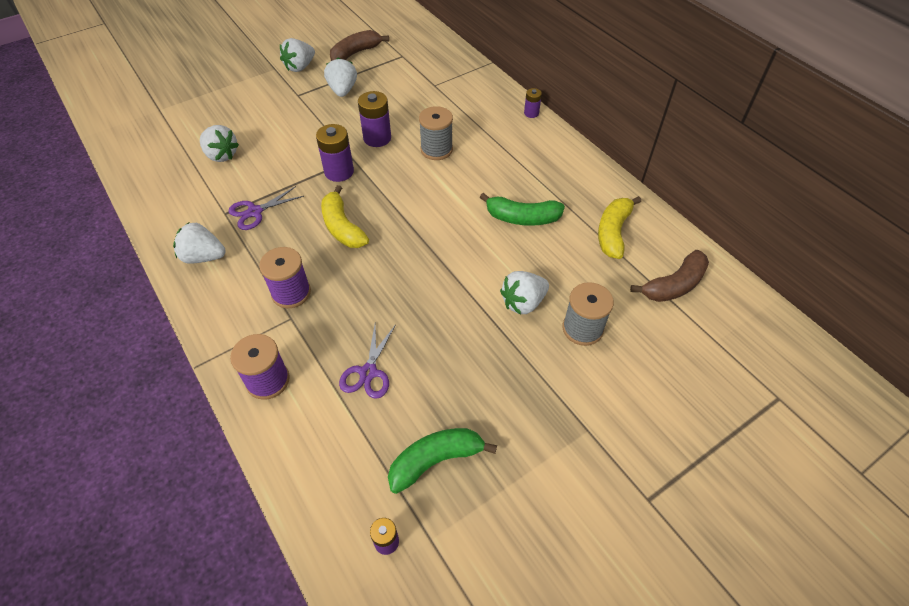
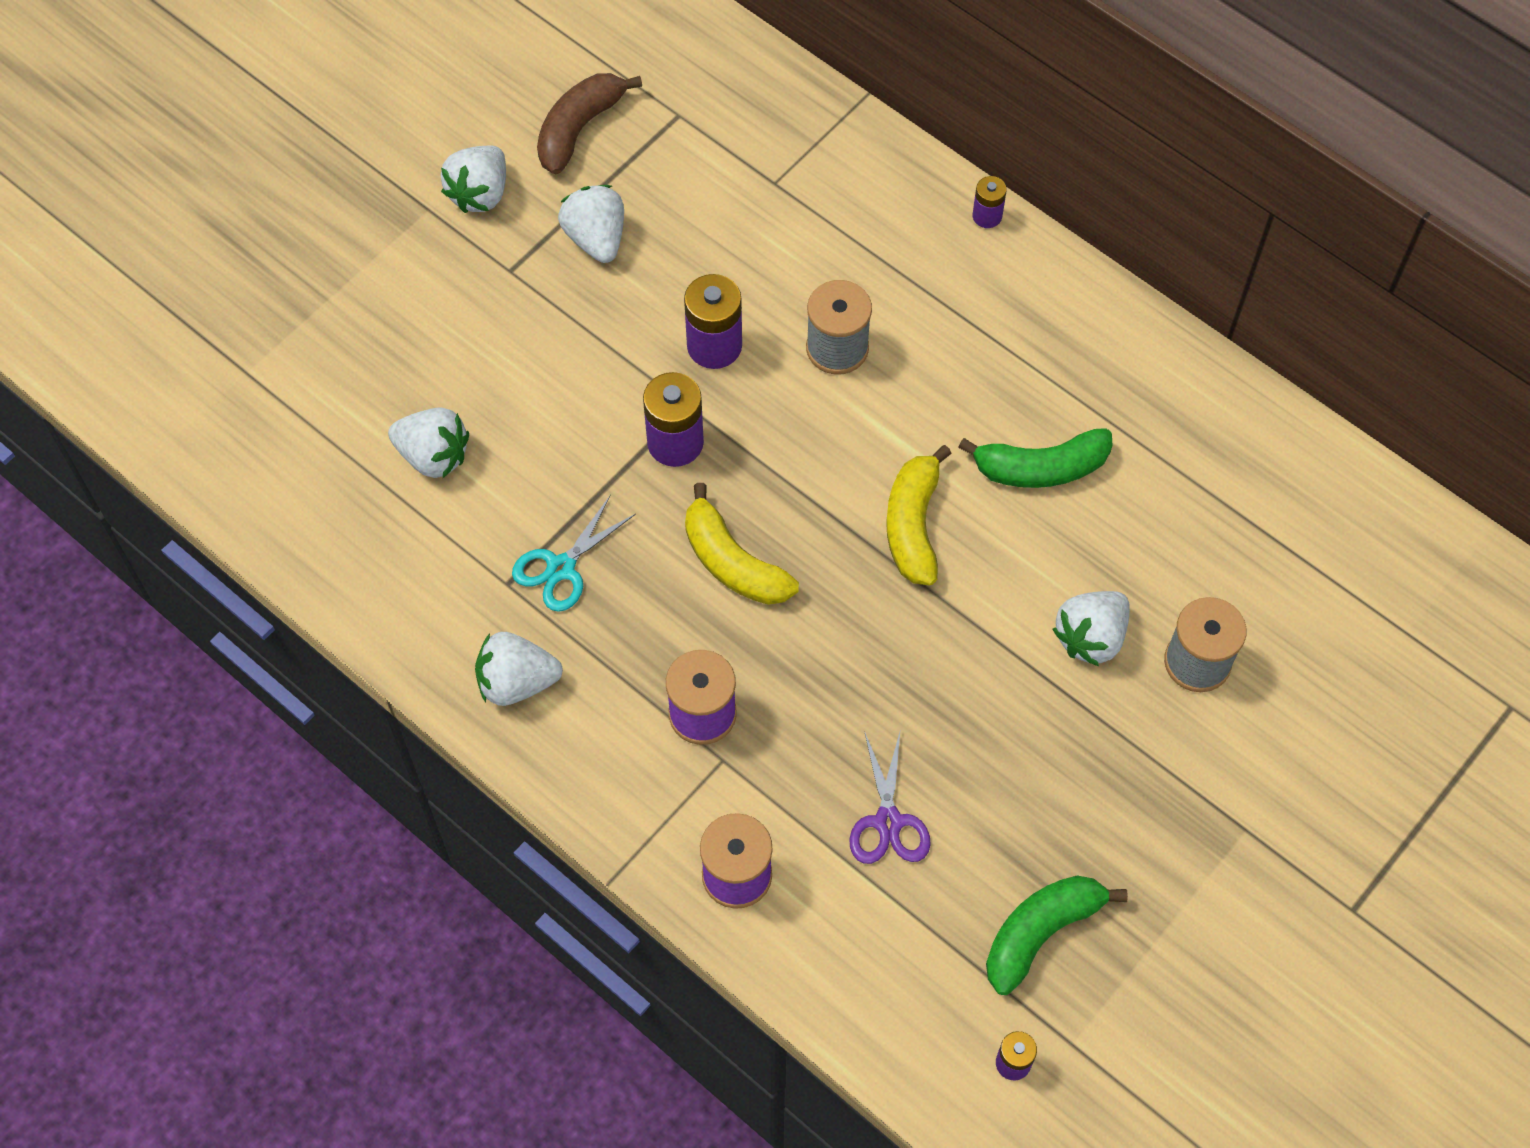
camera: 15 degrees left, 10 degrees up
purple scissors [228,186,304,230] -> turquoise scissors [512,495,636,612]
yellow banana [598,196,641,259] -> yellow banana moved to [886,445,952,585]
brown banana [630,250,709,302] -> none

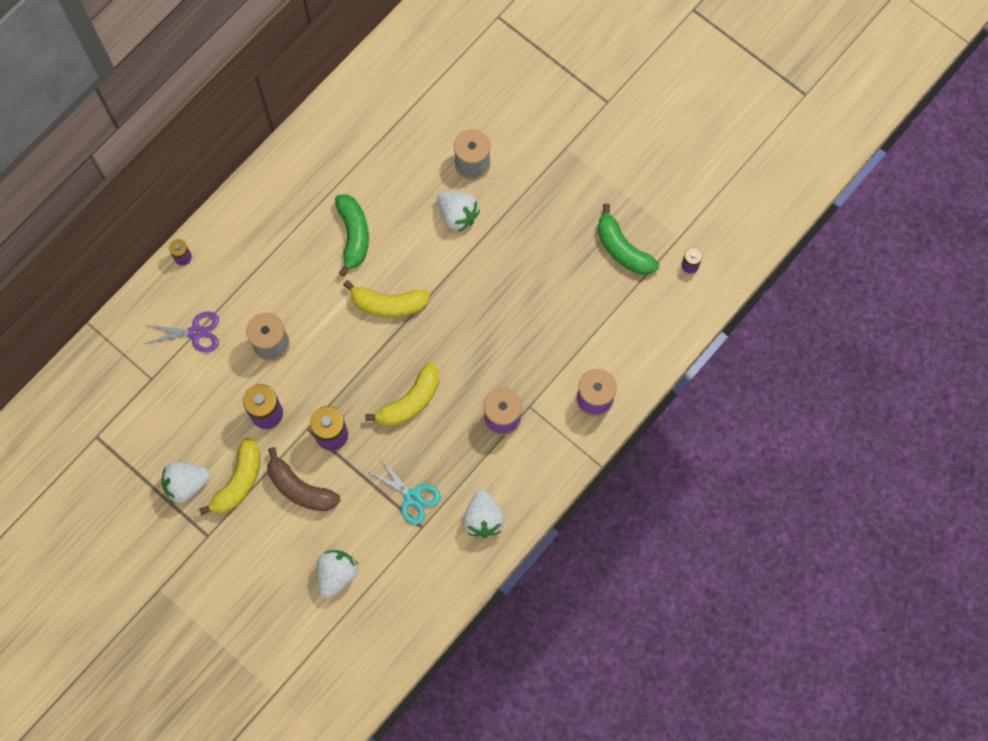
camera: 90 degrees left, 10 degrees up
white strawberry [441,145,506,213] -> none
brown banana [537,73,642,174] -> brown banana moved to [267,447,341,511]
purple scissors [849,731,931,864] -> purple scissors moved to [144,312,219,352]
none -> yellow banana [199,437,260,515]

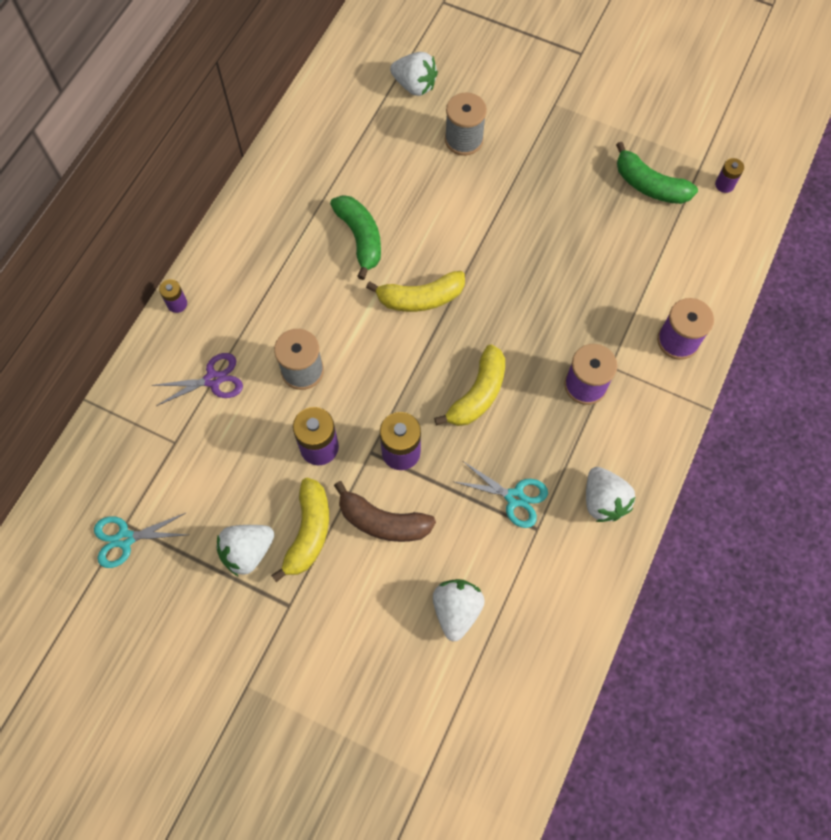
camera: 15 degrees left, 5 degrees down
white strawberry [437,192,480,232] -> white strawberry moved to [390,52,438,96]
none -> turquoise scissors [94,512,188,568]

